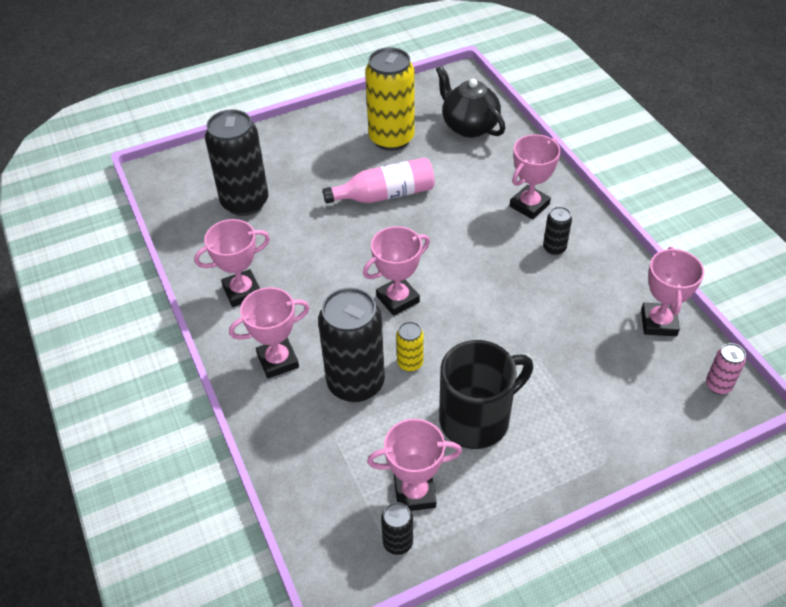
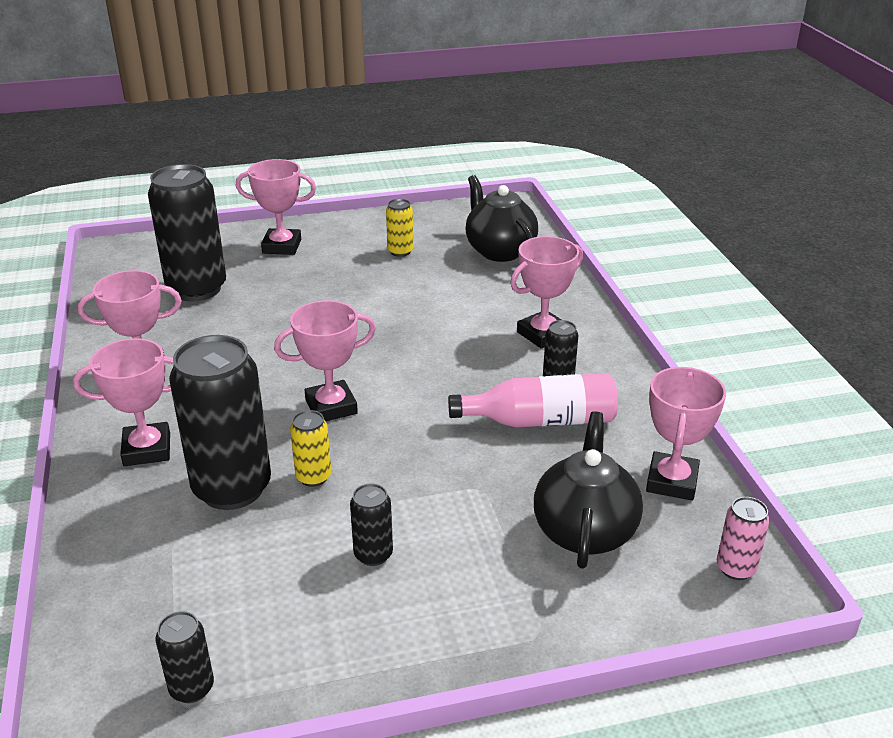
camera: 10 degrees right, 15 degrees down
pink bottle [323,157,435,204] -> pink bottle moved to [448,373,618,428]
yellow can [365,47,415,151] -> yellow can [386,199,413,257], size x0.46
pink trophy [367,419,462,511] -> pink trophy moved to [235,159,316,255]
black mug [439,340,533,449] -> black can [350,483,393,566]
none -> black teapot [534,412,643,569]

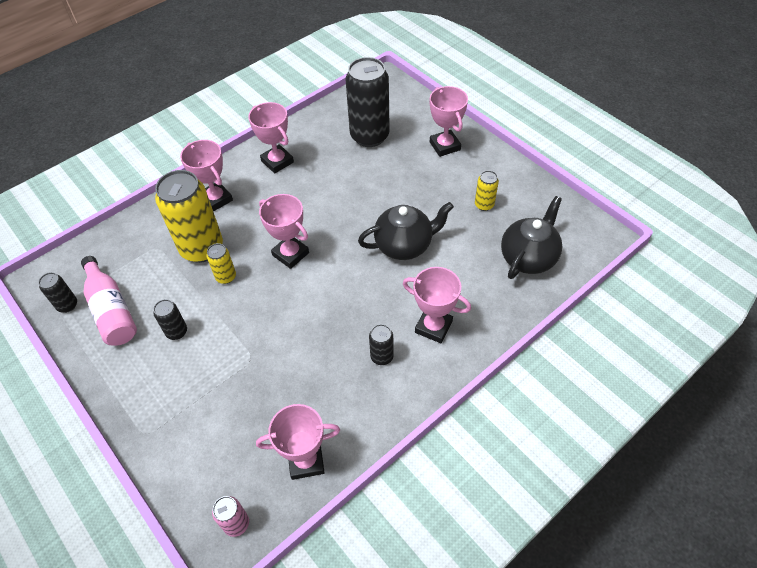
camera: 65 degrees right, 20 degrees up
black can [169,335,271,510] -> yellow can [155,170,223,263]
pink bottle [448,373,618,428] -> pink bottle moved to [81,256,137,346]
black teapot [534,412,643,569] -> black teapot moved to [358,202,454,260]

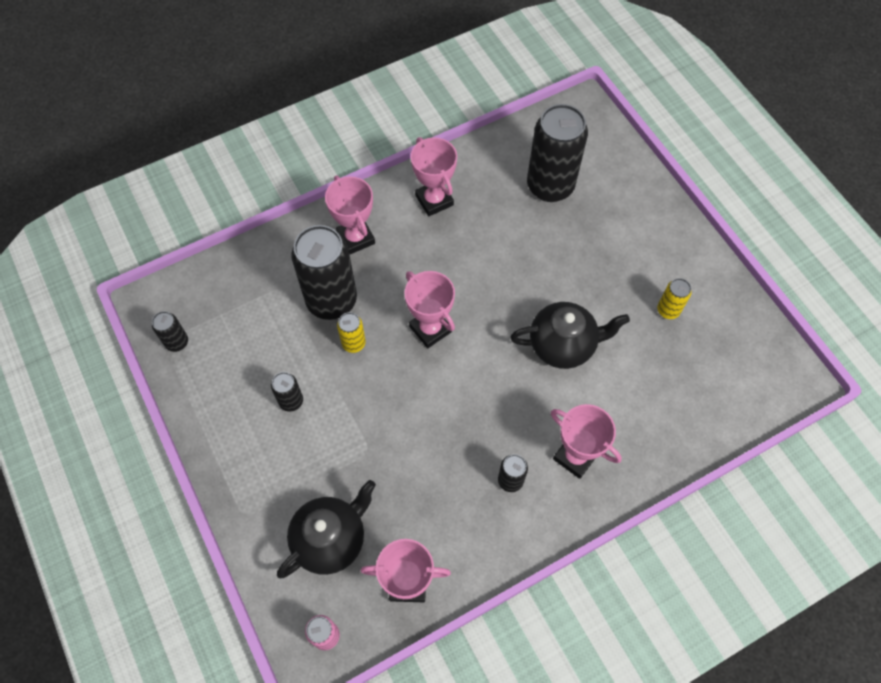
camera: 10 degrees right, 10 degrees up
pink bottle [81,256,137,346] -> none
yellow can [155,170,223,263] -> black can [291,225,357,320]
pink trophy [430,86,468,157] -> none
black teapot [501,196,563,279] -> black teapot moved to [277,480,376,578]

